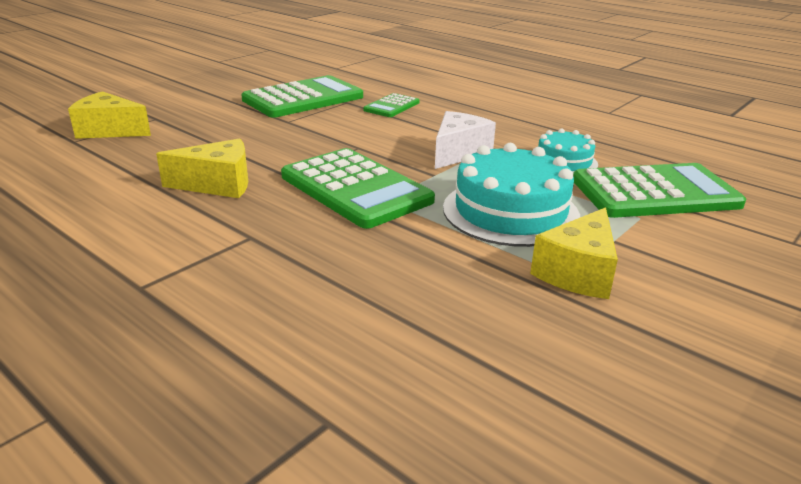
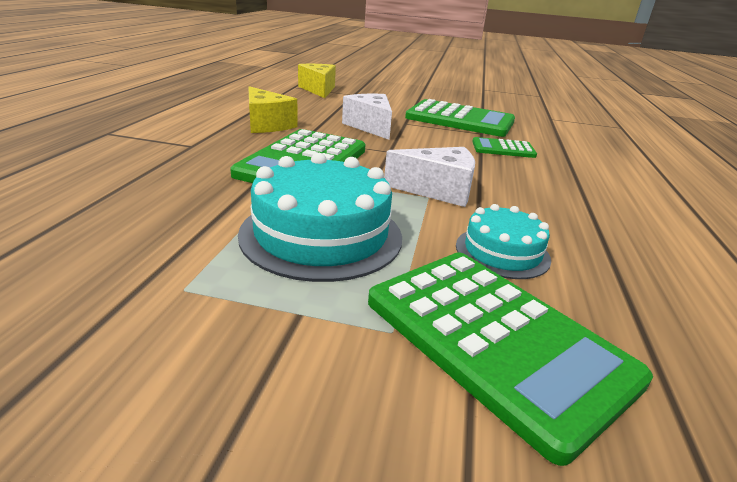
camera: 60 degrees right, 0 degrees up
yellow cheese [530,207,618,299] -> none
none -> white cheese [342,94,392,140]

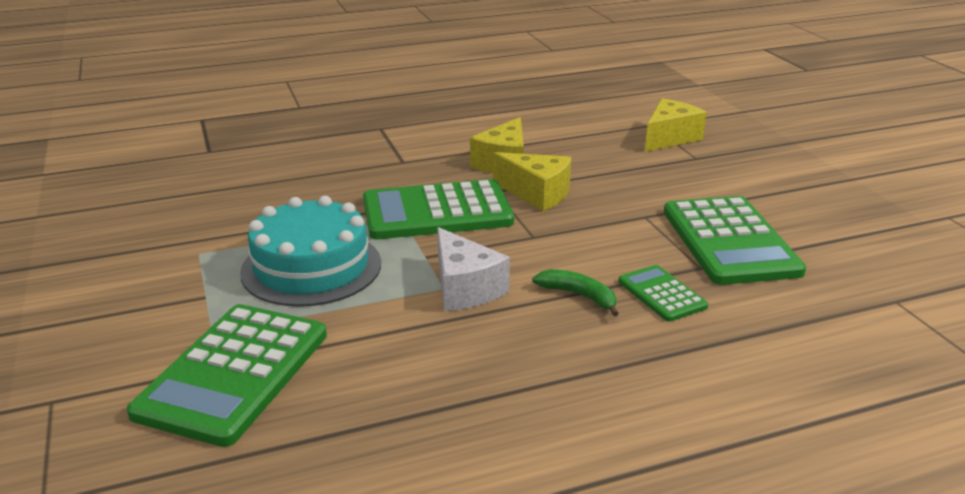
camera: 60 degrees right, 0 degrees up
white cheese [342,94,392,140] -> none
turquoise cake [456,204,551,279] -> none
none -> yellow cheese [493,152,571,211]
none -> green banana [532,269,619,316]

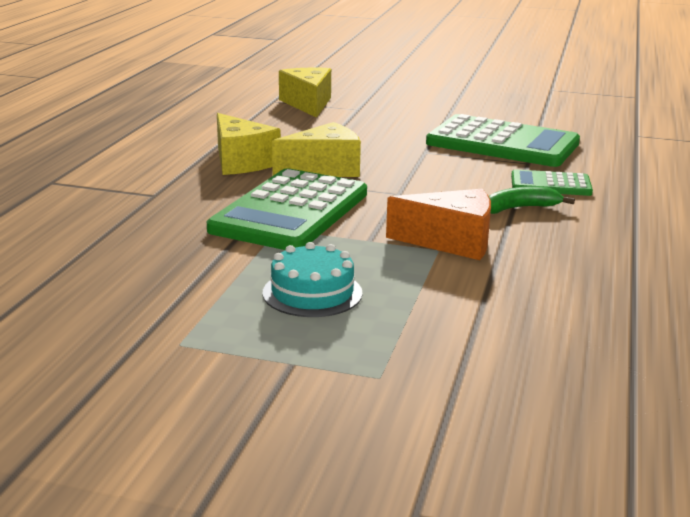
camera: 55 degrees left, 5 degrees down
green calculator [127,304,327,447] -> none
turquoise cake [240,196,381,307] -> turquoise cake [263,242,363,317], size x0.57
white cheese [437,227,510,311] -> orange cheese [386,189,491,260]

